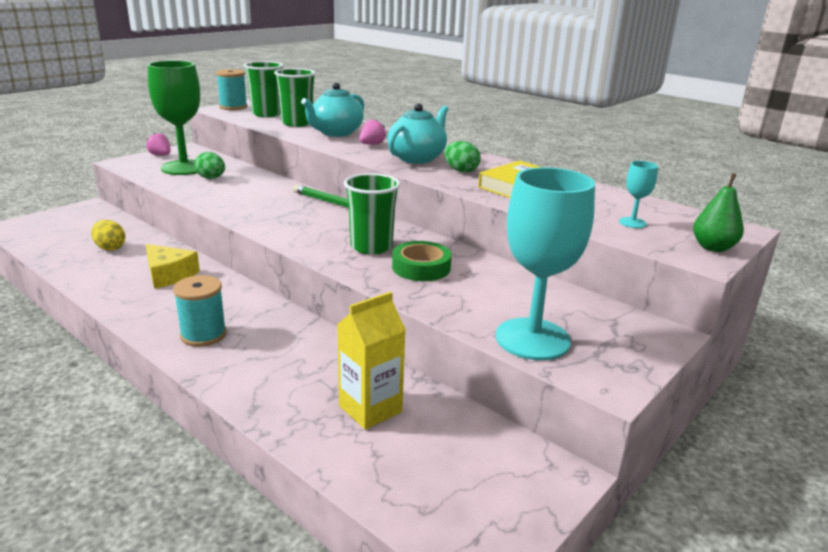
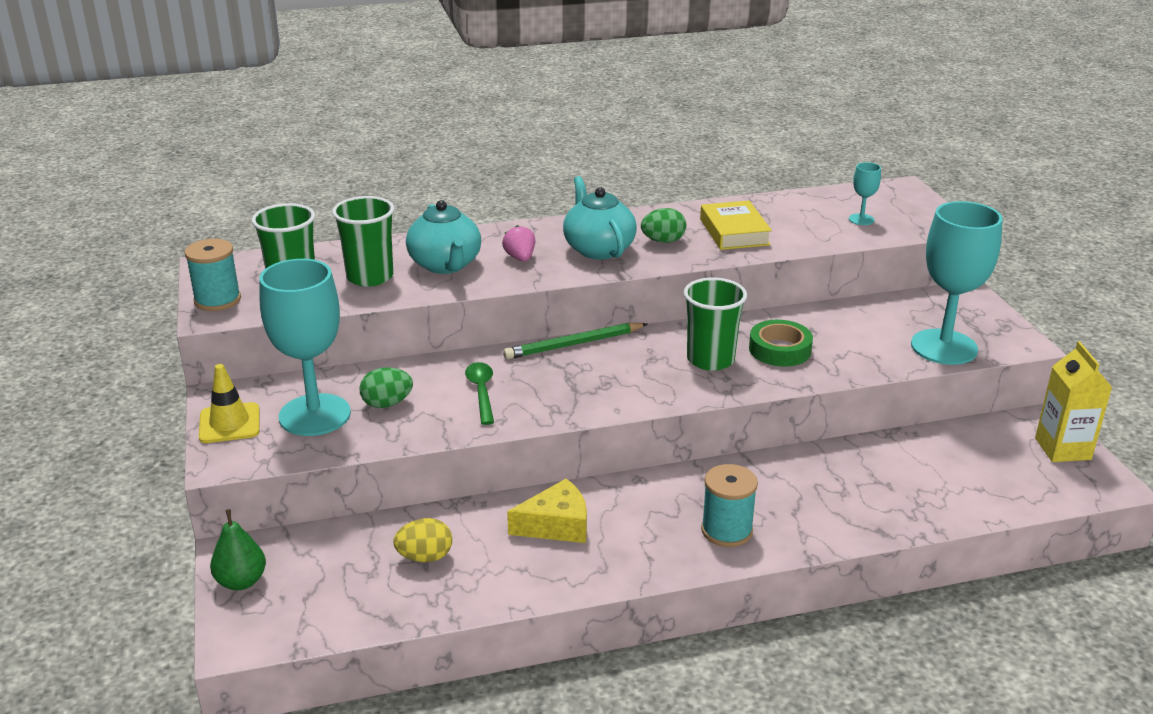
camera: 55 degrees left, 5 degrees up
pink strawberry [146,133,171,156] -> yellow traffic cone [199,364,260,443]
green goblet [148,61,200,175] -> turquoise goblet [259,259,351,436]
yellow carton [337,291,406,430] -> yellow carton moved to [1035,341,1113,462]
green pear [693,173,744,252] -> green pear moved to [210,509,266,590]
none -> green spoon [465,362,494,425]

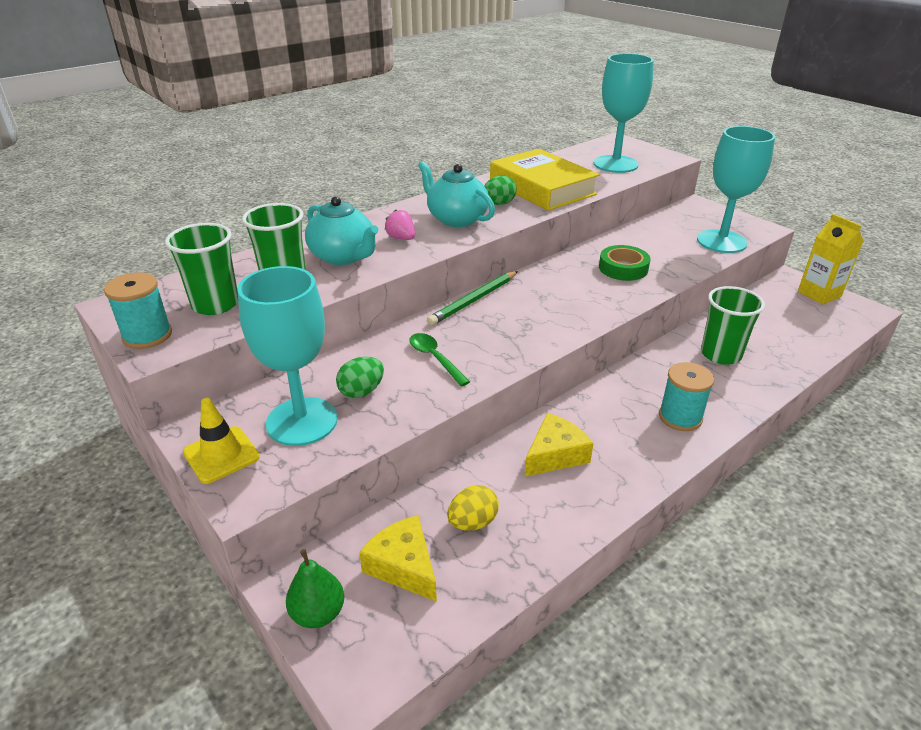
camera: 25 degrees left, 5 degrees up
green cup [684,278,747,371] -> green cup moved to [701,286,765,365]
yellow book [700,201,772,250] -> yellow book [490,149,600,211], size x1.59
turquoise goblet [849,162,881,225] -> turquoise goblet [594,53,654,173], size x2.33
none -> yellow cheese [359,515,437,602]

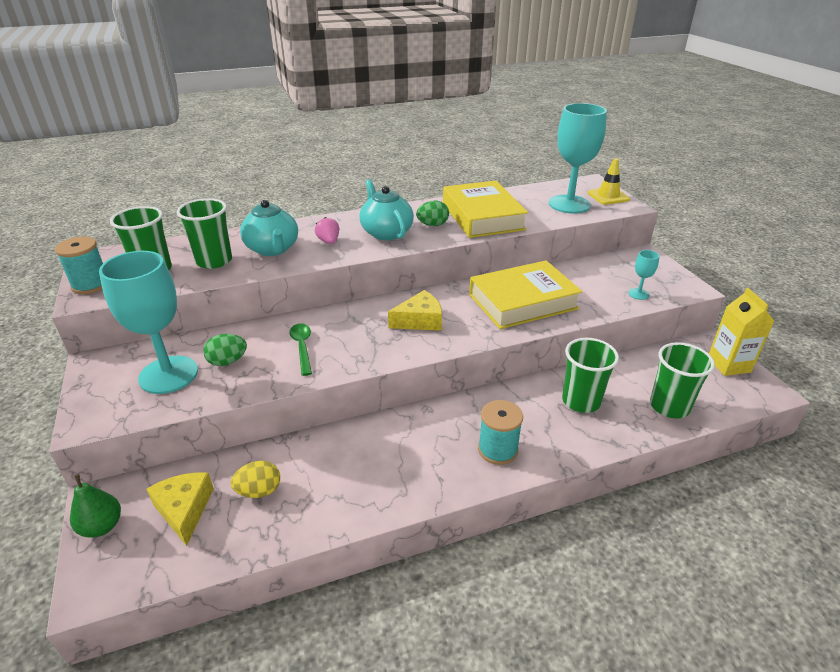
camera: 20 degrees right, 0 degrees up
yellow traffic cone [183,398,260,484] -> yellow traffic cone moved to [588,158,630,205]
green pencil [427,271,518,326] -> none
yellow cheese [525,413,594,477] -> yellow cheese moved to [388,290,442,331]
green tape [599,245,651,281] -> yellow book [469,260,582,329]
turquoise goblet [697,126,775,253] -> turquoise goblet [628,250,659,300], size x0.43
none -> green cup [650,342,715,419]

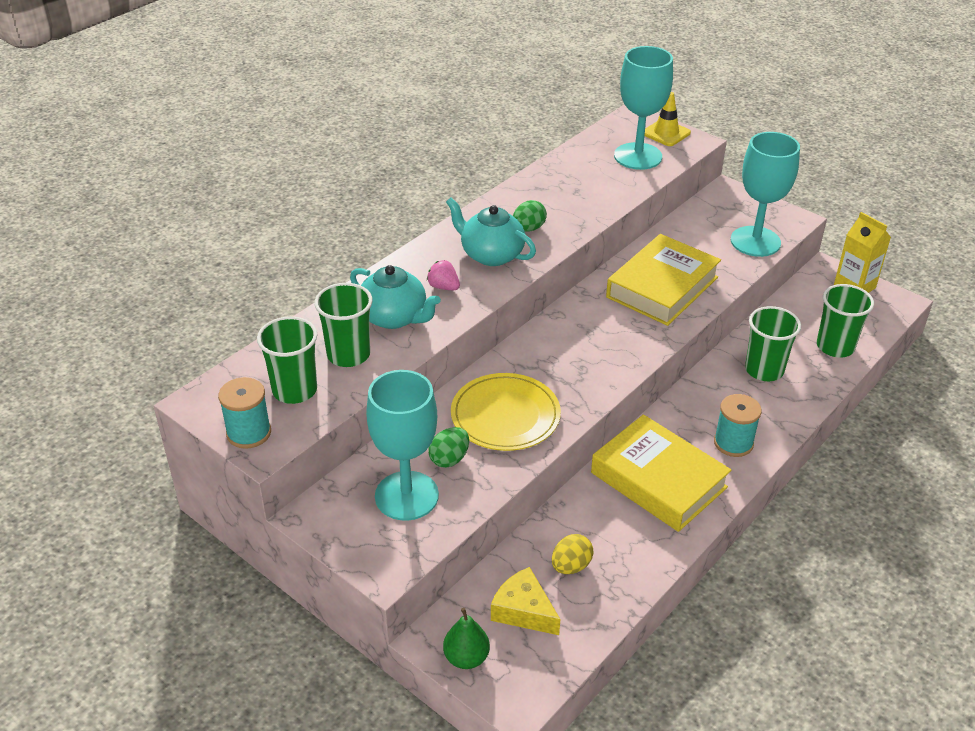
camera: 30 degrees left, 5 degrees up
green spoon [289,323,312,376] -> yellow plate [451,373,561,451]
yellow cheese [388,290,442,331] -> none
yellow book [443,181,528,238] -> yellow book moved to [591,414,732,532]
turquoise goblet [628,250,659,300] -> turquoise goblet [731,132,800,257], size x2.33

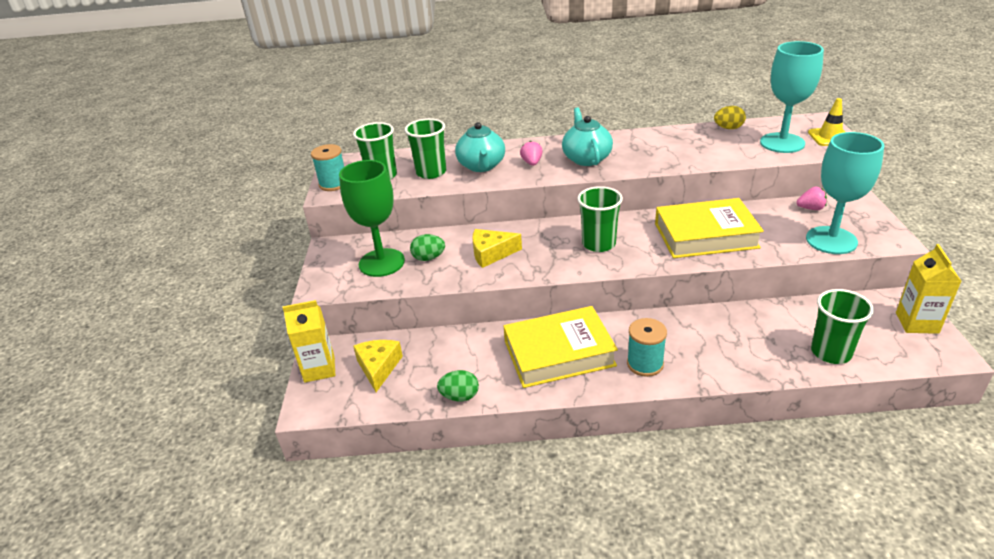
camera: 50 degrees right, 5 degrees down
turquoise goblet [366,370,439,521] -> green goblet [339,160,405,277]
green pear [443,608,490,669] -> yellow carton [282,300,335,383]
yellow plate [451,373,561,451] -> yellow cheese [472,229,522,268]
green egg [513,200,547,231] -> green egg moved to [437,370,479,401]
yellow egg [552,534,594,574] -> yellow egg moved to [714,106,746,129]
yellow book [591,414,732,532] -> yellow book turned 75 degrees clockwise [504,306,618,388]
green cup [745,306,801,381] -> green cup moved to [577,186,623,252]
none -> pink strawberry [796,187,827,210]

